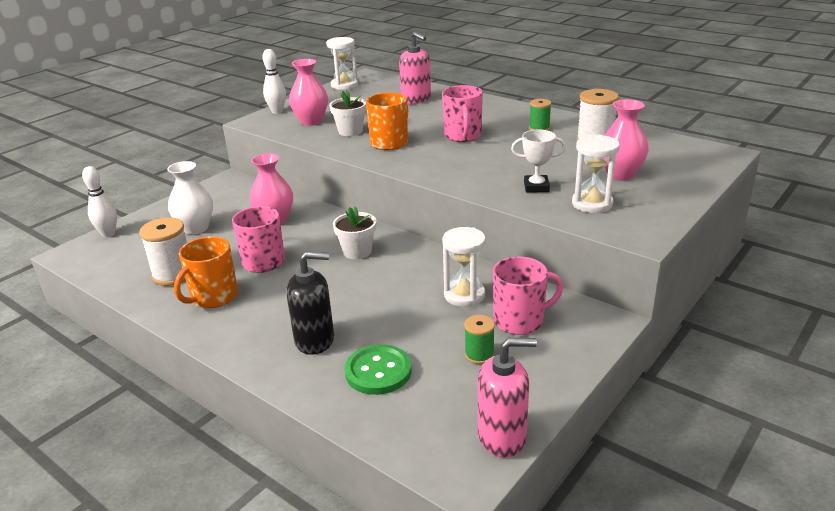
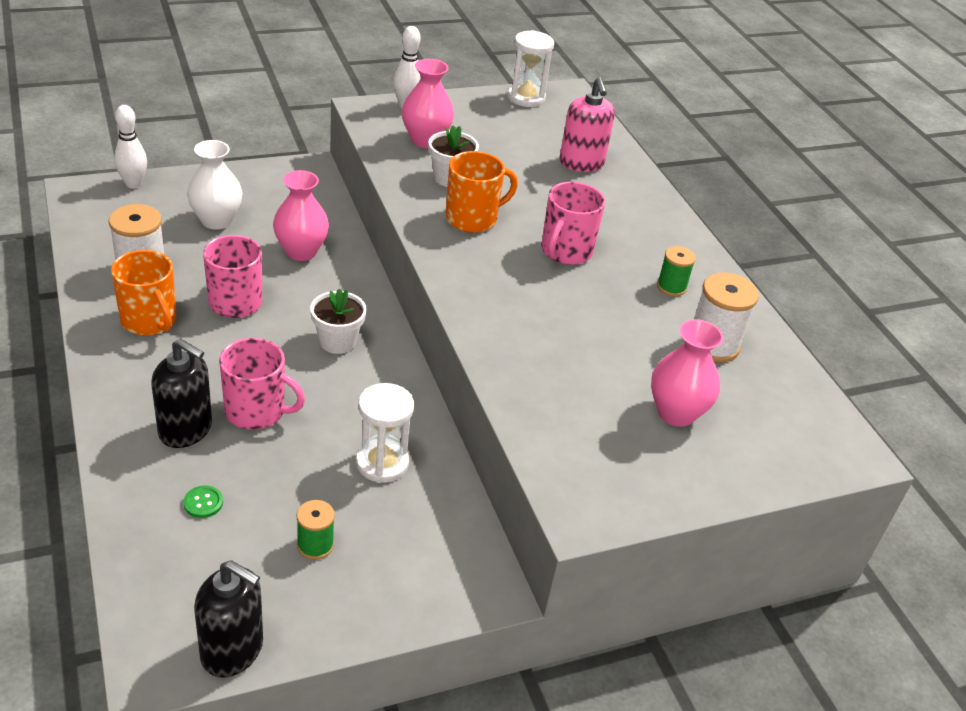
camera: 25 degrees right, 10 degrees up
orange mug [174,236,238,308] -> orange mug turned 105 degrees counterclockwise [111,250,177,335]
green button [344,344,412,395] -> green button [183,486,223,518], size x0.49
pink soap dispenser [478,338,537,458] -> black soap dispenser [194,560,263,678]
pink mug [493,257,563,335] -> pink mug moved to [219,338,305,430]
white trophy [511,129,566,193] -> none
white hourglass [572,134,620,213] -> none

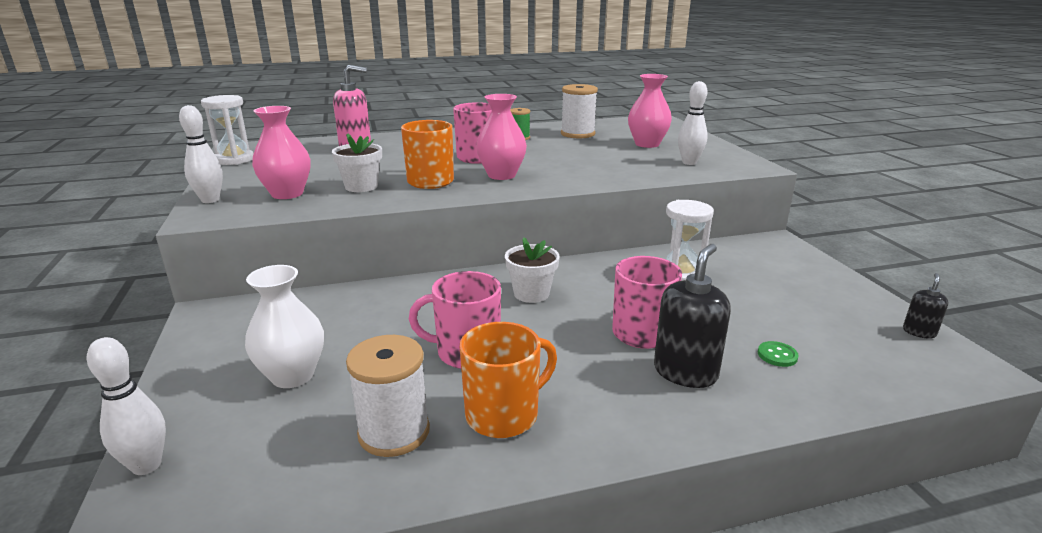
camera: 80 degrees left, 15 degrees down
black soap dispenser [194,560,263,678] -> black soap dispenser [903,273,949,339], size x0.51
pink vase [273,170,329,261] -> pink vase moved to [476,94,527,180]
green spool [296,500,335,560] -> none
none -> white bowling pin [678,81,708,165]

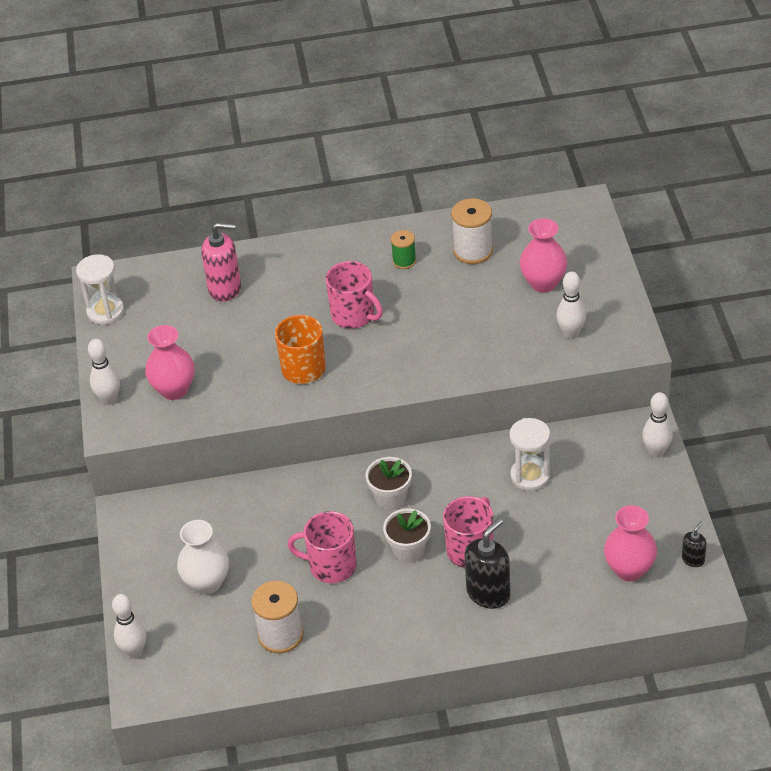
camera: 10 degrees right, 20 degrees up
white flower pot [332,133,382,192] -> white flower pot moved to [383,509,431,563]
orange mug [460,322,557,438] -> none
pink vase [476,94,527,180] -> pink vase moved to [604,505,657,581]
green button [758,341,799,367] -> none
none -> white bowling pin [642,392,673,458]

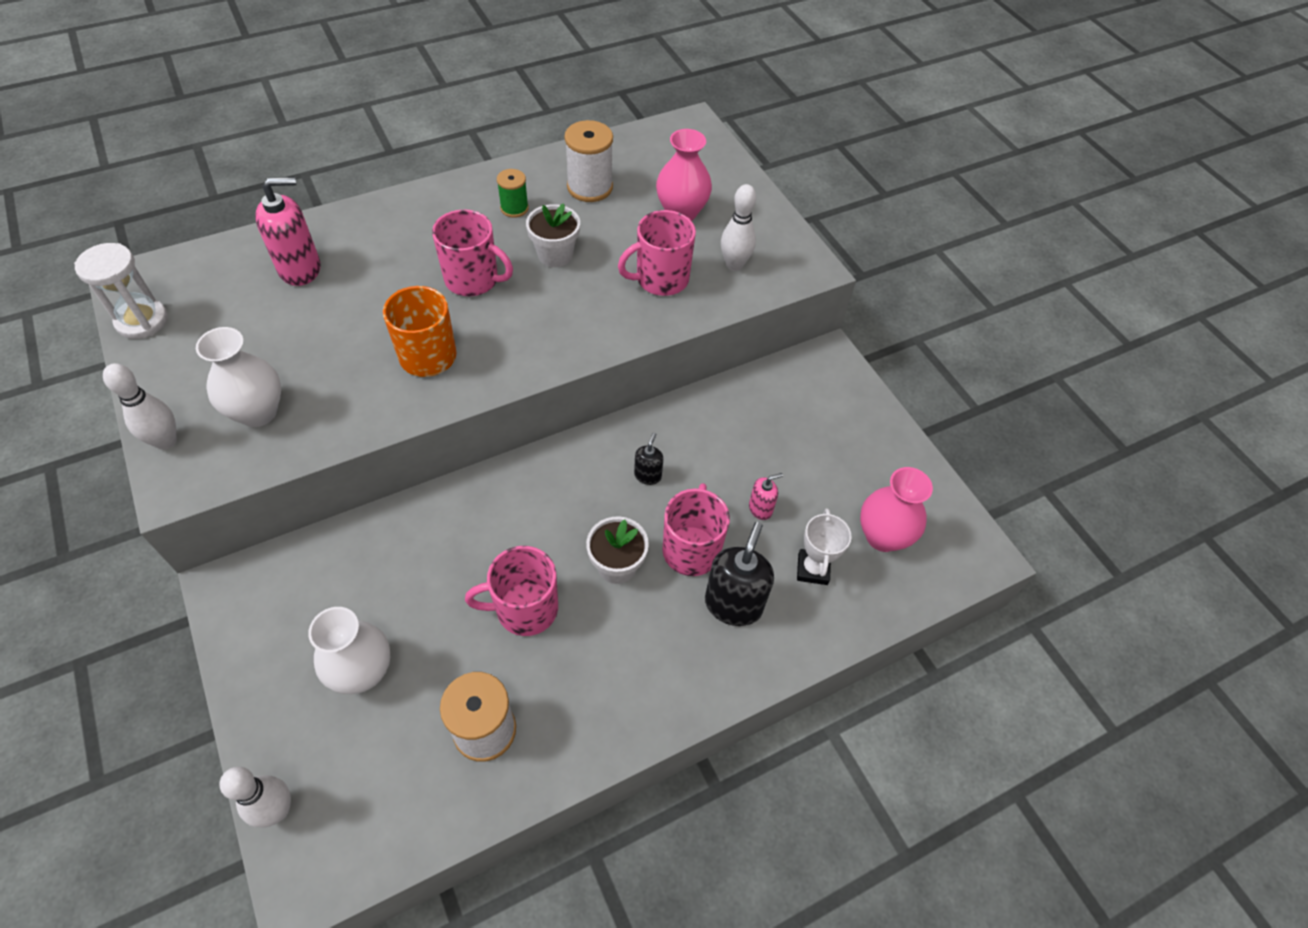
camera: 25 degrees left, 10 degrees up
pink vase [145,325,195,400] -> white vase [196,327,281,427]
white flower pot [366,457,412,510] -> white flower pot moved to [526,203,580,267]
white hourglass [509,418,550,491] -> none
white bowling pin [642,392,673,458] -> none
black soap dispenser [682,521,707,567] -> black soap dispenser moved to [634,433,663,485]
none -> pink mug [618,210,696,296]
none -> pink soap dispenser [749,473,783,520]
none -> white trophy [797,508,851,585]

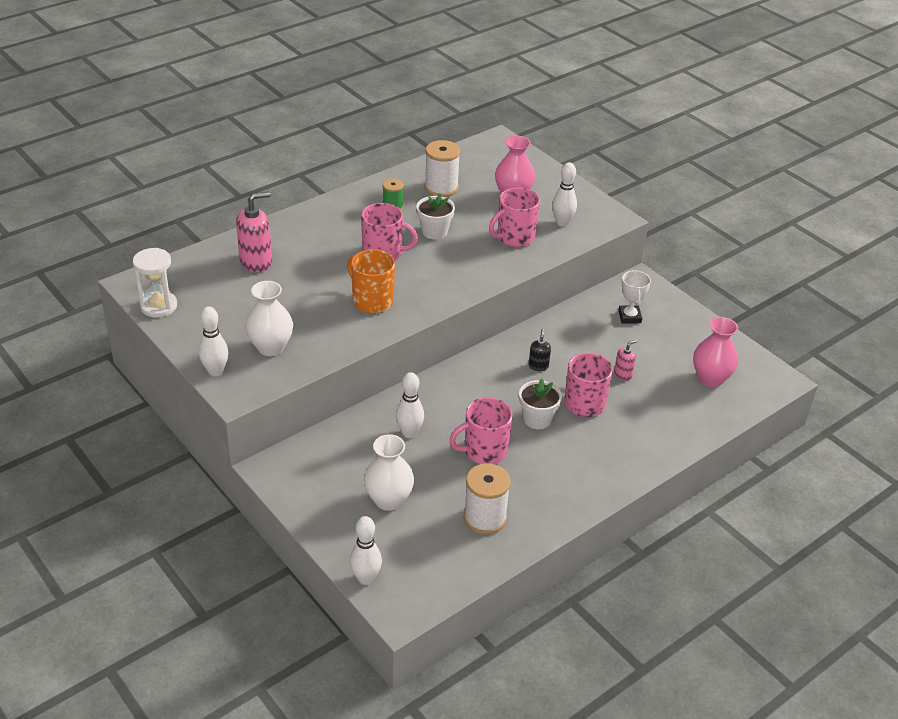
camera: 10 degrees left, 15 degrees down
black soap dispenser [705,522,774,626] -> none
white trophy [797,508,851,585] -> white trophy moved to [618,270,651,324]
none -> white bowling pin [396,372,424,438]

